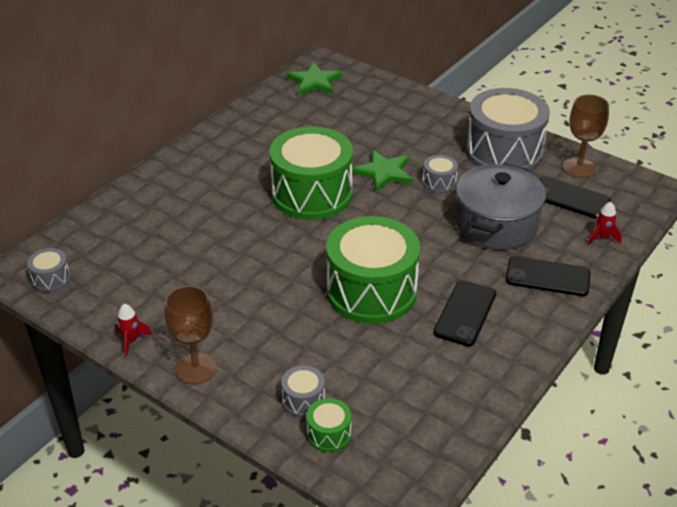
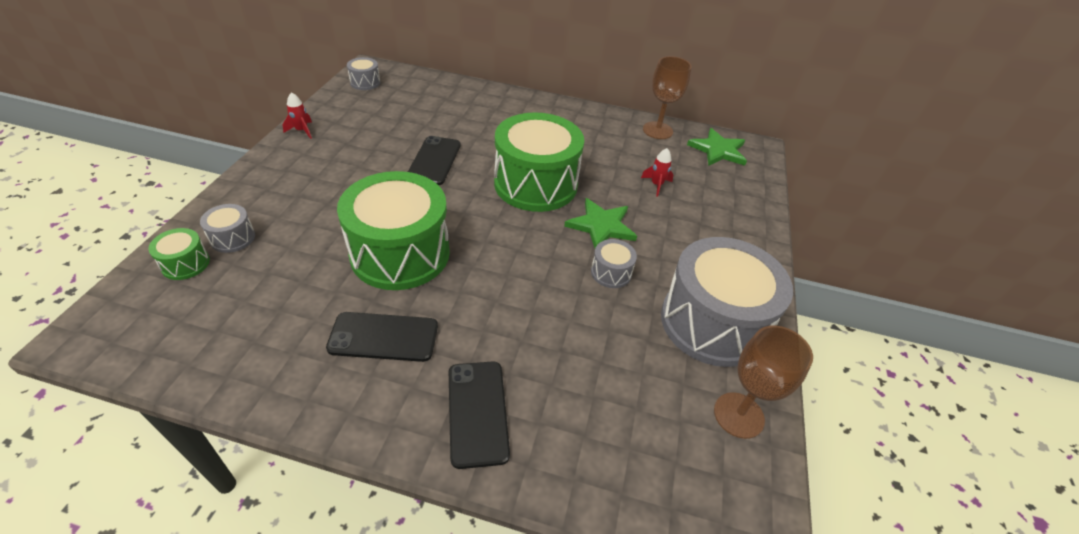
camera: 65 degrees right, 5 degrees up
brown goblet [165,286,217,384] -> brown goblet moved to [643,56,692,139]
grey pot [455,163,546,250] -> none
black phone [539,176,611,219] -> black phone moved to [408,136,461,185]
red rocket [588,202,622,244] -> red rocket moved to [641,148,673,196]

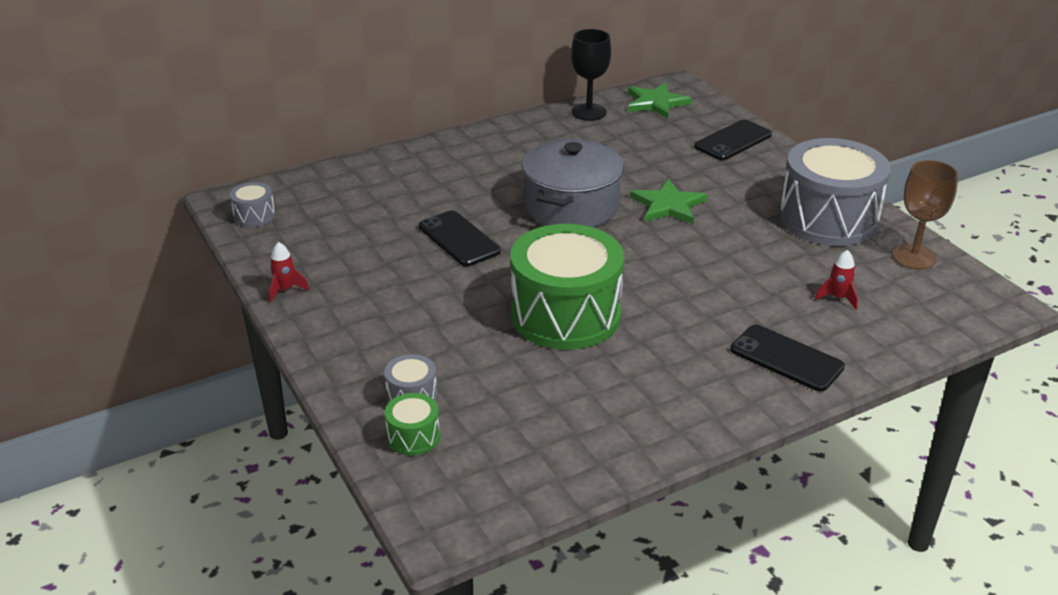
camera: 40 degrees left, 10 degrees down
black phone [326,312,438,362] -> black phone moved to [694,120,772,160]
green drum [494,112,584,212] -> grey pot [522,139,624,227]
grey drum [591,239,637,288] -> none
red rocket [641,148,673,196] -> red rocket moved to [815,250,858,310]
brown goblet [643,56,692,139] -> black goblet [571,29,611,121]

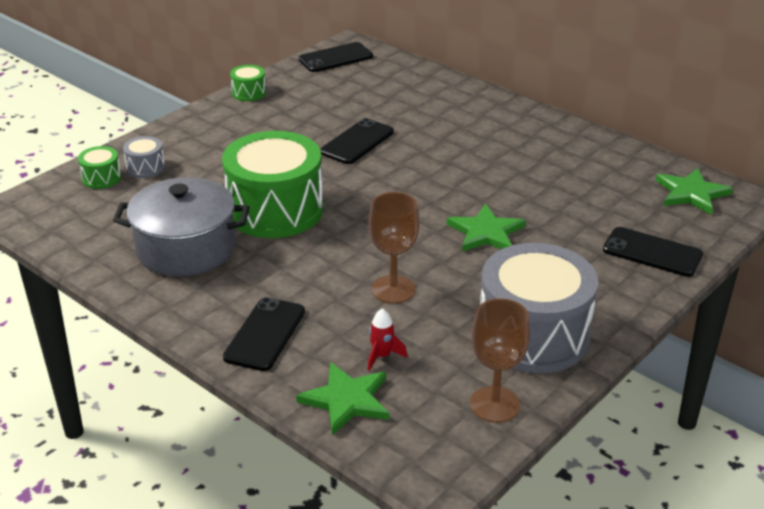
camera: 70 degrees right, 0 degrees up
grey drum [230,182,275,227] -> black phone [298,42,373,72]
red rocket [269,242,310,302] -> green drum [230,65,266,101]
grey pot [522,139,624,227] -> grey pot moved to [113,177,249,277]
black goblet [571,29,611,121] -> none
none -> green star [296,362,390,435]
none -> brown goblet [369,192,419,304]

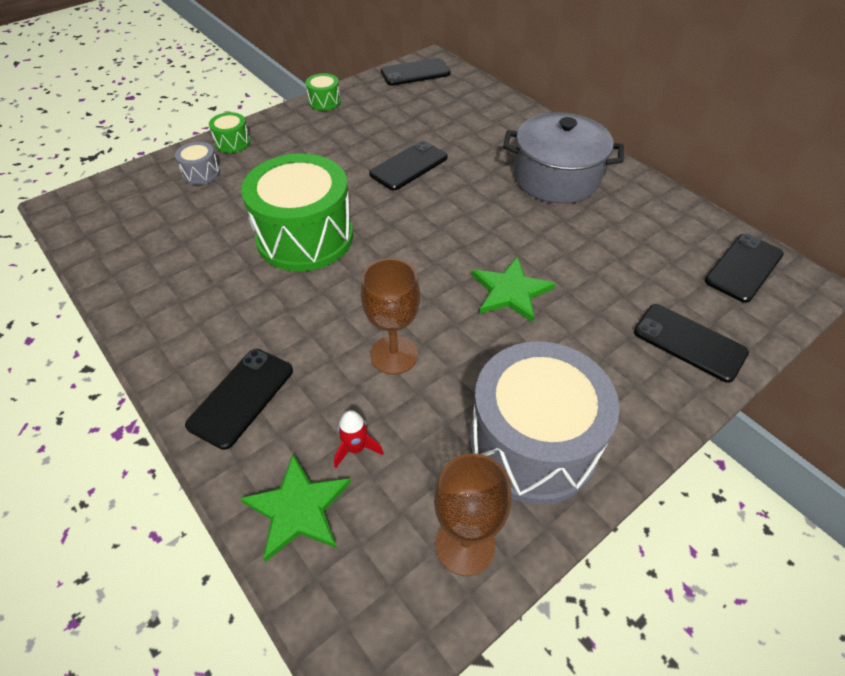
camera: 10 degrees right, 15 degrees up
green drum [78,146,121,189] -> green drum moved to [209,112,250,153]
grey pot [113,177,249,277] -> grey pot moved to [503,112,624,204]
green star [656,168,733,215] -> black phone [705,234,784,303]

